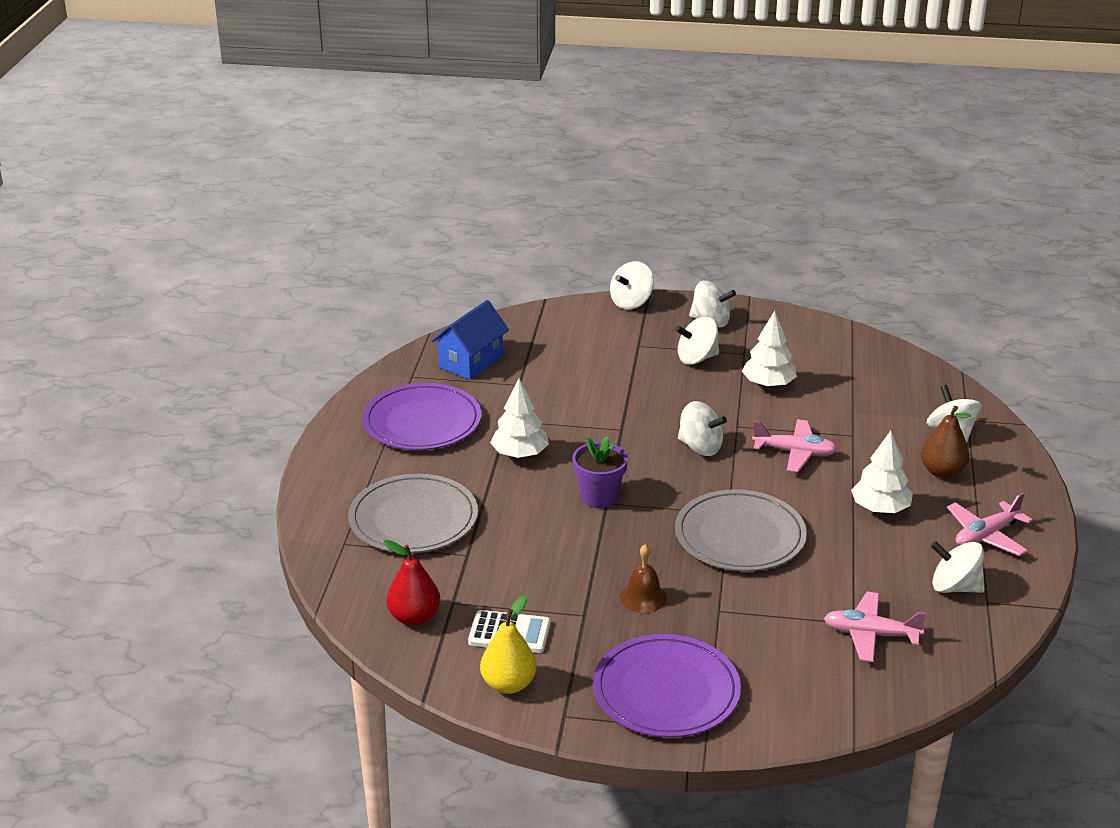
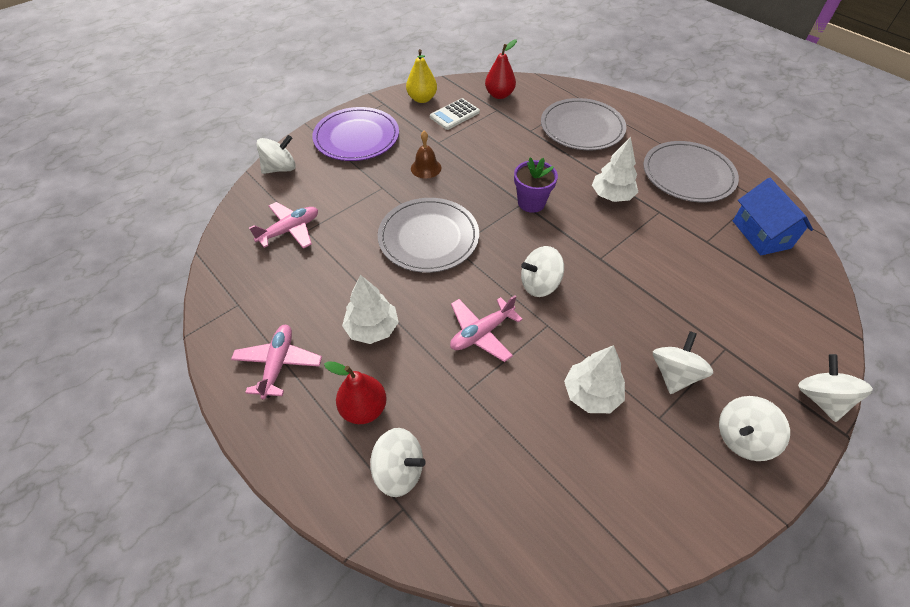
camera: 130 degrees right, 20 degrees up
purple plate [362,383,482,450] -> grey plate [643,141,739,202]
brown pear [921,406,971,478] -> red pear [324,361,387,424]
white spinning top [931,541,985,593] -> white spinning top moved to [256,135,296,174]

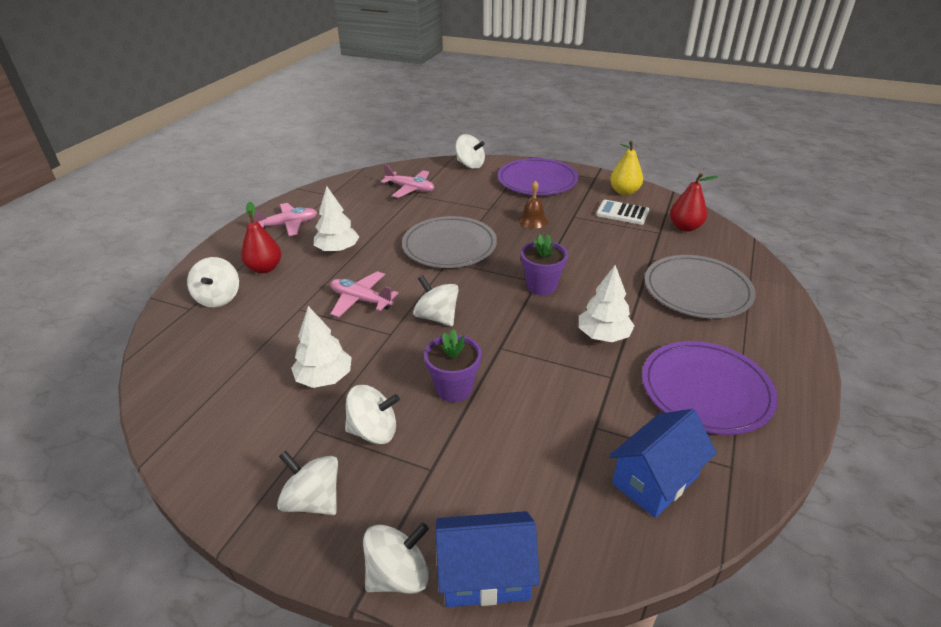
camera: 65 degrees right, 15 degrees down
grey plate [643,141,739,202] -> purple plate [642,341,778,435]
none -> purple flower pot [424,329,482,402]
none -> blue house [435,511,540,607]

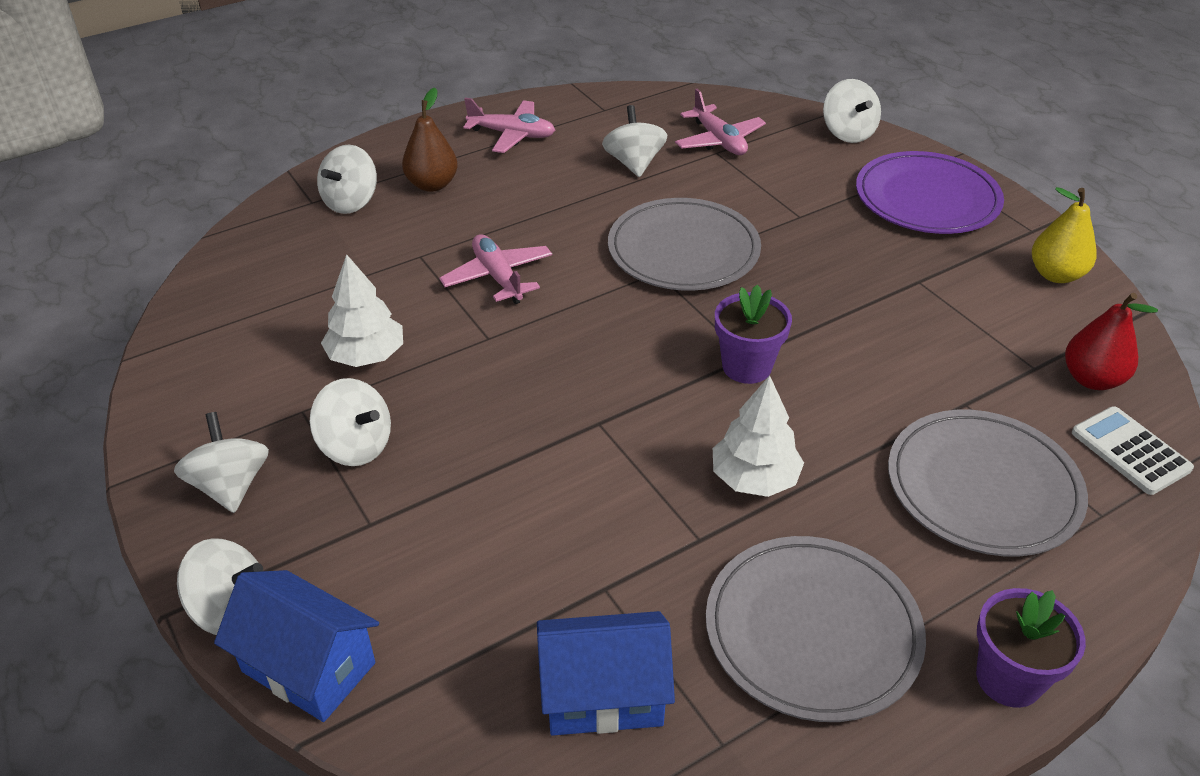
camera: 35 degrees right, 5 degrees up
red pear [241,202,281,273] -> brown pear [402,88,458,192]
white tree [314,186,359,253] -> none
white spinning top [413,275,459,326] -> white spinning top moved to [602,105,667,177]
purple flower pot [424,329,482,402] -> purple flower pot moved to [976,588,1086,708]
brown bell [518,181,548,228] -> none
white calculator [596,200,649,225] -> white calculator moved to [1072,406,1194,495]
purple plate [642,341,778,435] -> grey plate [706,536,926,722]

